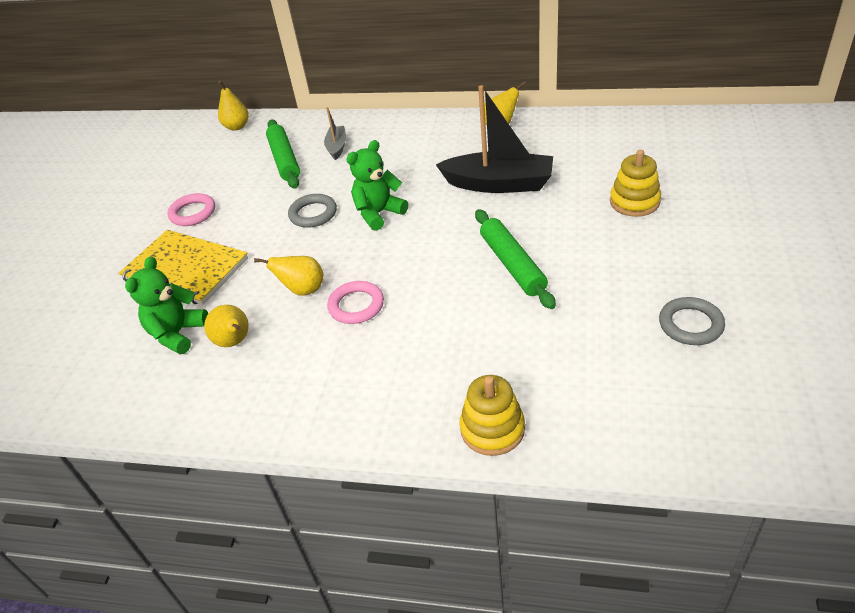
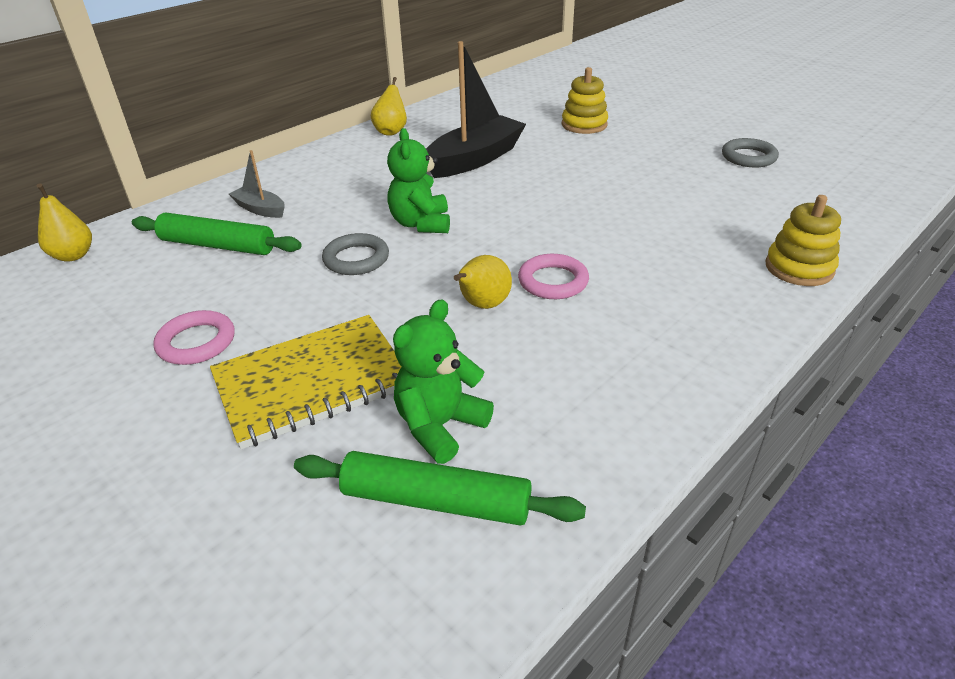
camera: 60 degrees left, 5 degrees down
green teddy bear [125,256,208,354] -> green teddy bear turned 75 degrees clockwise [393,299,494,464]
yellow pear [204,305,249,347] -> none
green rolling pin [475,209,556,309] -> green rolling pin moved to [294,451,586,526]

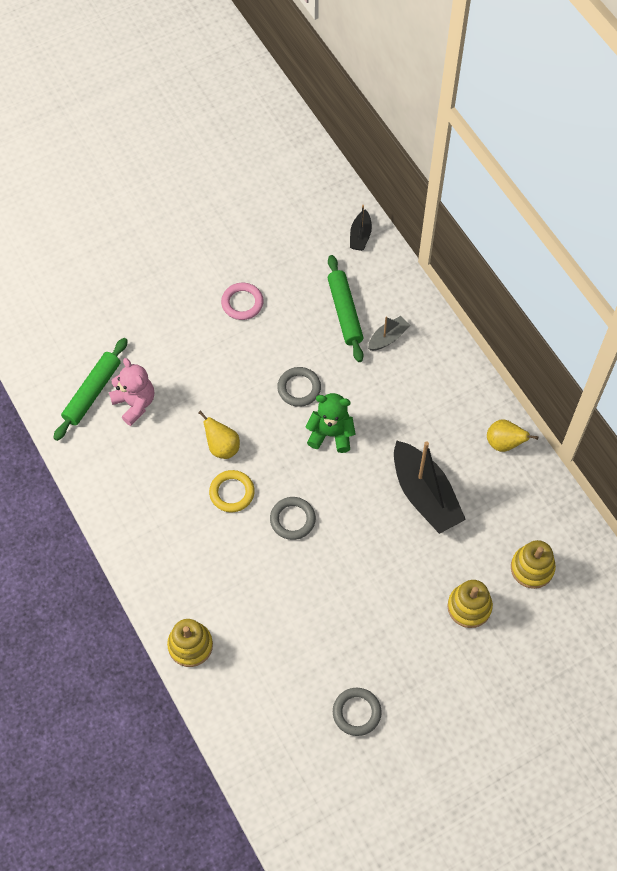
camera: 105 degrees right, 25 degrees up
yellow pear [36,183,92,262] -> black boat [350,205,372,251]
green rolling pin [132,213,301,255] -> green rolling pin turned 45 degrees counterclockwise [328,255,364,362]
yellow notebook [210,315,401,449] -> none
green teddy bear [393,299,494,464] -> pink teddy bear [109,358,154,426]
pink ring [518,254,589,299] -> yellow ring [209,470,255,512]
none -> grey ring [270,497,316,540]
none -> yellow stacking toy [511,540,556,589]

